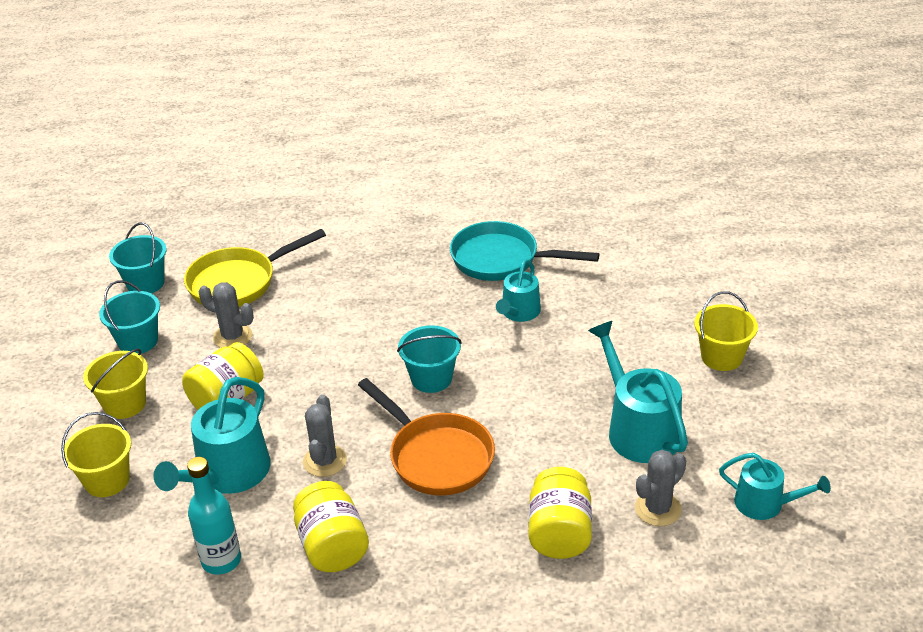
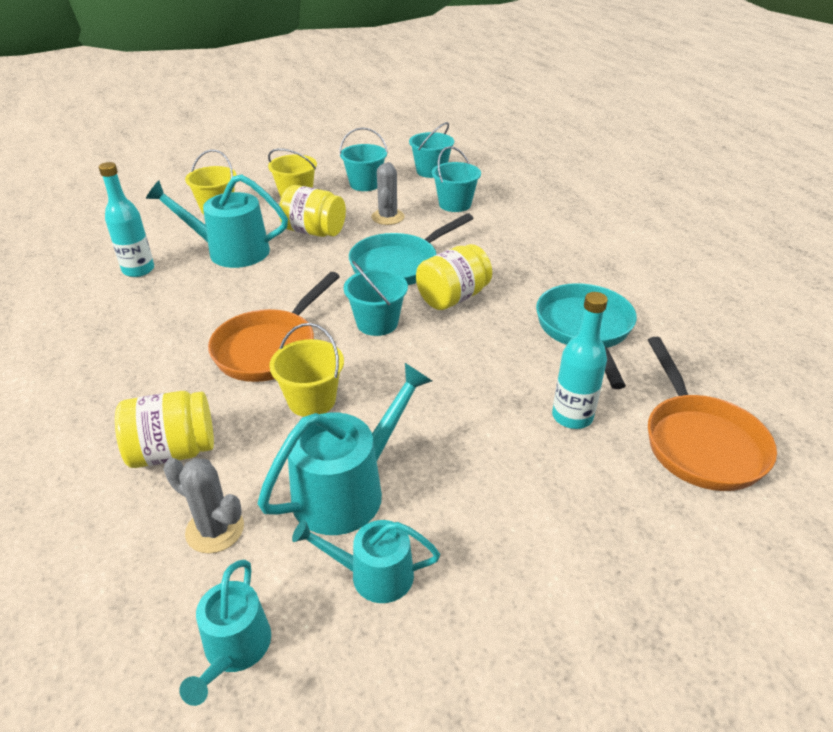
camera: 70 degrees right, 0 degrees up
yellow pan [184,229,326,307] -> turquoise bucket [432,146,481,212]
yellow jar [293,481,369,572] -> yellow jar moved to [416,244,492,310]
grey cactus [303,395,347,477] -> none
turquoise watering can [496,259,541,322] -> turquoise watering can moved to [292,520,440,603]
yellow bucket [694,291,758,371] -> yellow bucket moved to [269,323,344,417]
none -> turquoise pan [349,213,474,285]
none -> turquoise bottle [552,292,608,429]
none -> orange pan [648,337,777,491]

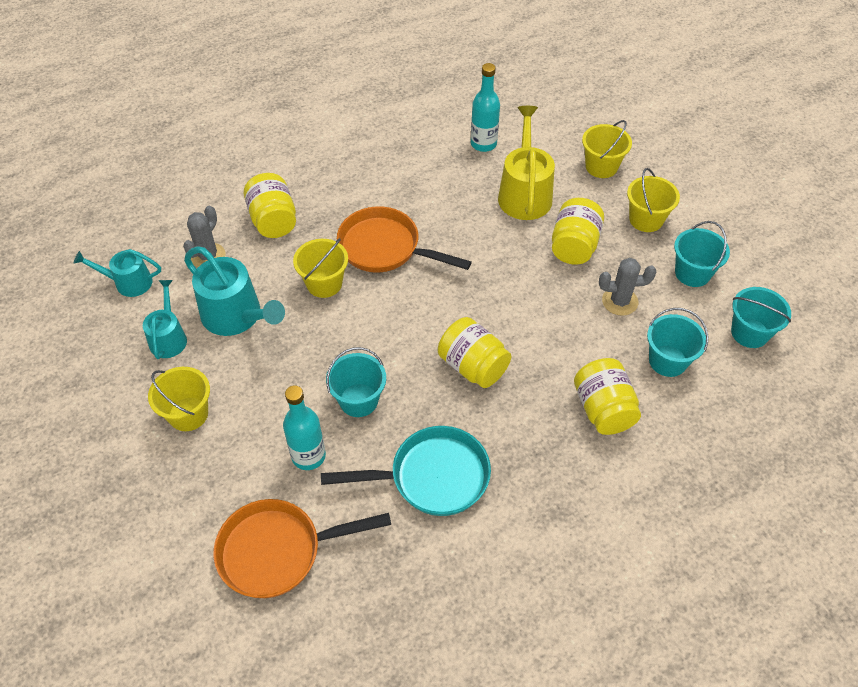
camera: 85 degrees right, 15 degrees up
turquoise watering can [146,174,288,268] -> yellow watering can [498,106,555,220]
turquoise bucket [344,261,408,336] -> turquoise bucket moved to [326,347,386,417]
turquoise pan [349,213,474,285] -> none
none -> yellow bucket [148,367,210,431]
none -> yellow jar [574,358,641,435]

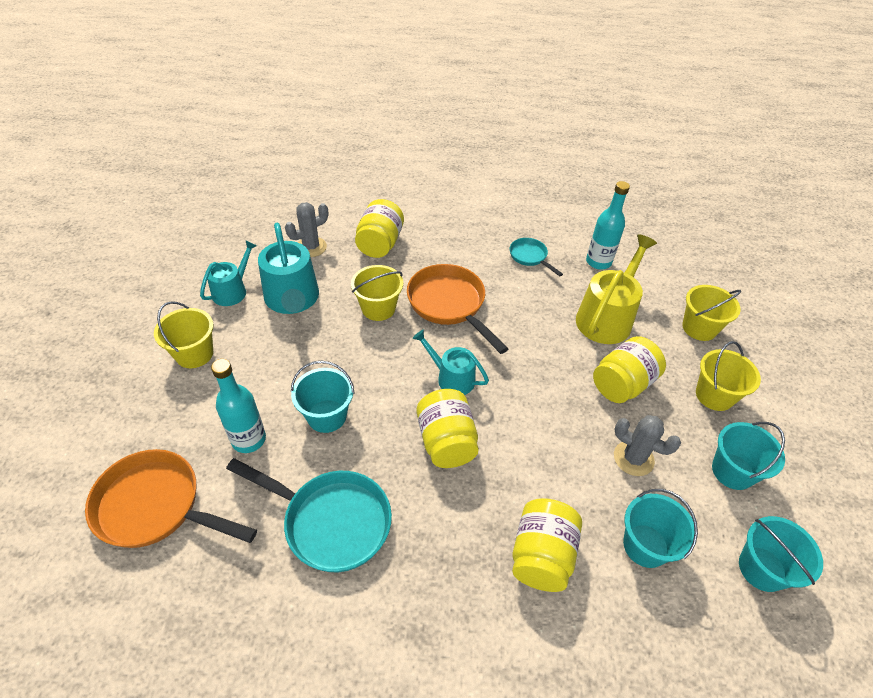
camera: 30 degrees right, 5 degrees down
turquoise watering can [74,249,161,297] -> turquoise watering can moved to [413,330,489,395]
none -> turquoise pan [510,238,563,276]

